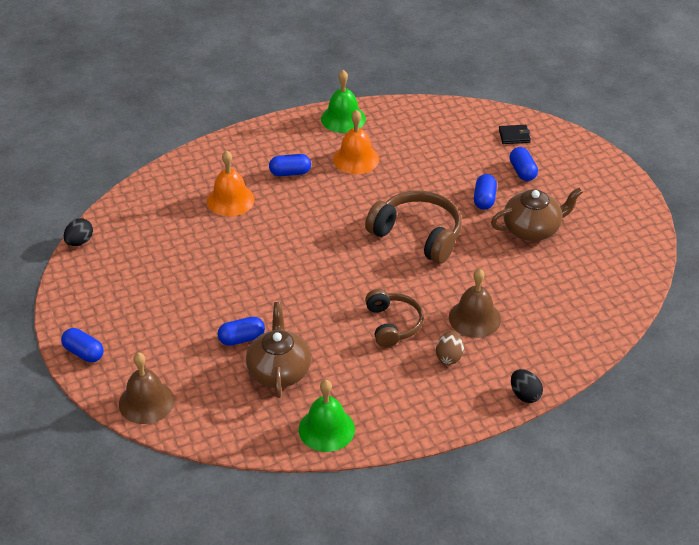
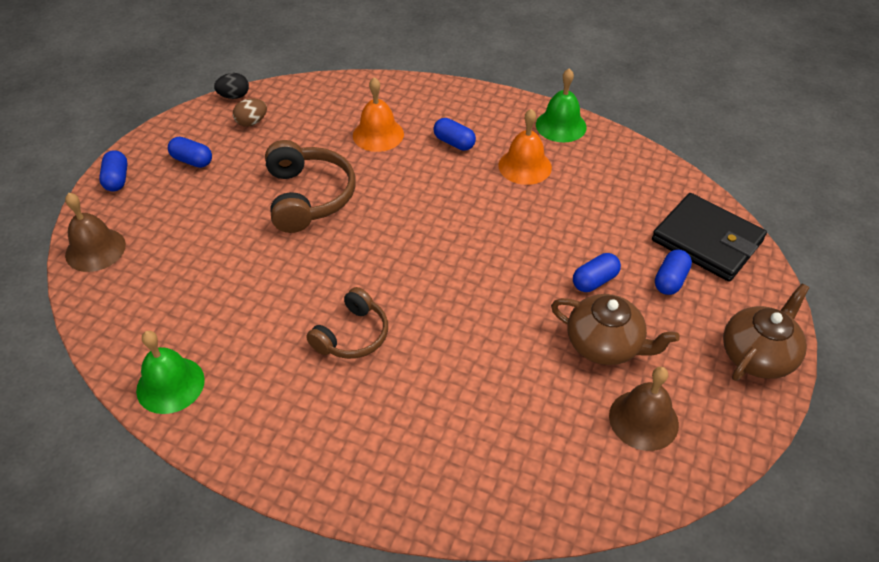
camera: 45 degrees right, 5 degrees up
blue capsule [217,317,265,346] -> blue capsule moved to [168,137,212,168]
brown teapot [246,302,311,398] -> brown teapot moved to [723,283,809,381]
brown headphones [365,190,462,264] -> brown headphones moved to [265,140,356,233]
brown egg [436,331,464,365] -> brown egg moved to [233,98,267,127]
brown bell [449,268,501,338] -> brown bell moved to [609,367,679,451]
black wallet [499,125,531,144] -> black wallet [652,193,767,282], size x2.41
black egg [511,369,543,403] -> none

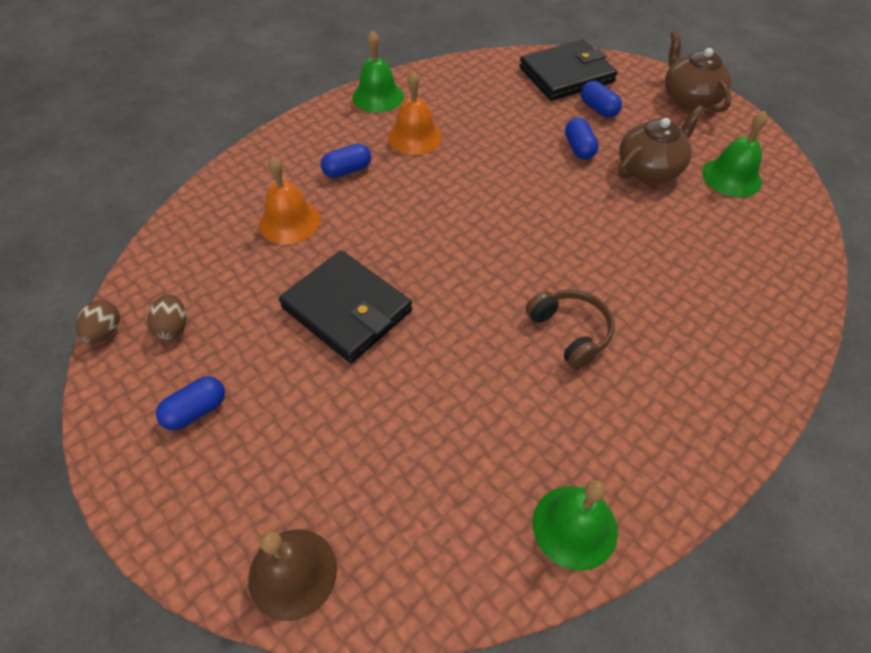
camera: 65 degrees left, 5 degrees up
blue capsule [99,150,127,191] -> none
black egg [214,73,249,99] -> brown egg [76,300,120,344]
brown headphones [265,140,356,233] -> black wallet [279,250,412,363]
brown bell [609,367,679,451] -> green bell [702,111,768,197]

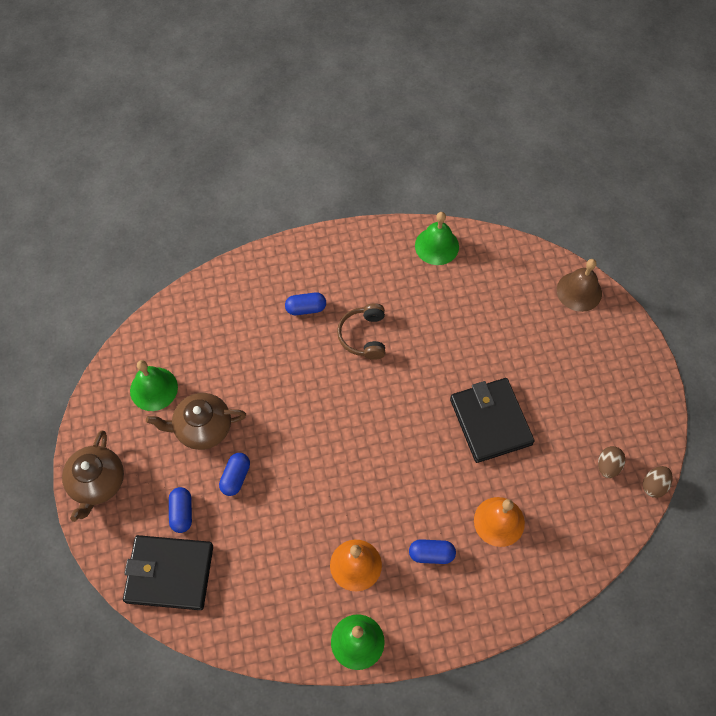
camera: 150 degrees left, 10 degrees up
blue capsule [156,376,225,430] -> blue capsule moved to [285,293,326,315]

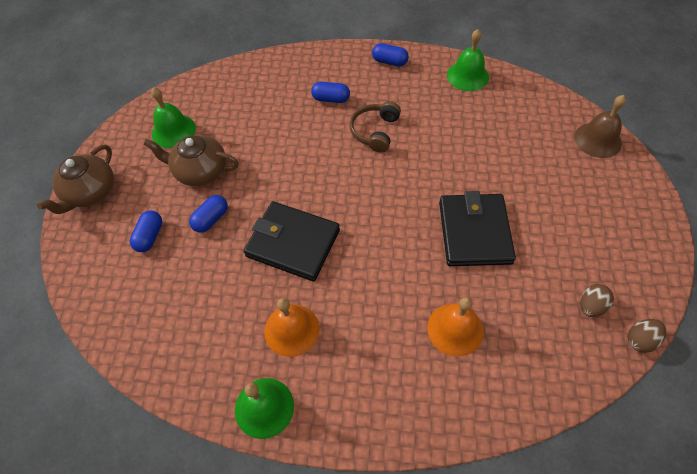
camera: 20 degrees right, 5 degrees down
black wallet [123,535,213,610] -> black wallet moved to [244,201,340,281]
blue capsule [409,539,456,564] -> blue capsule moved to [372,43,409,67]

